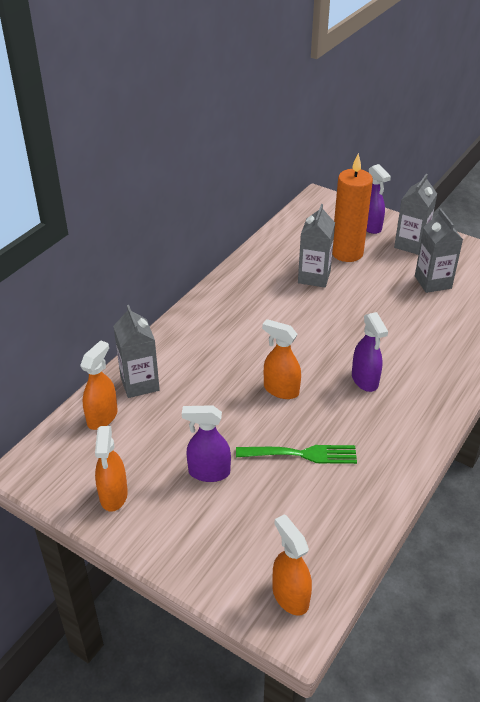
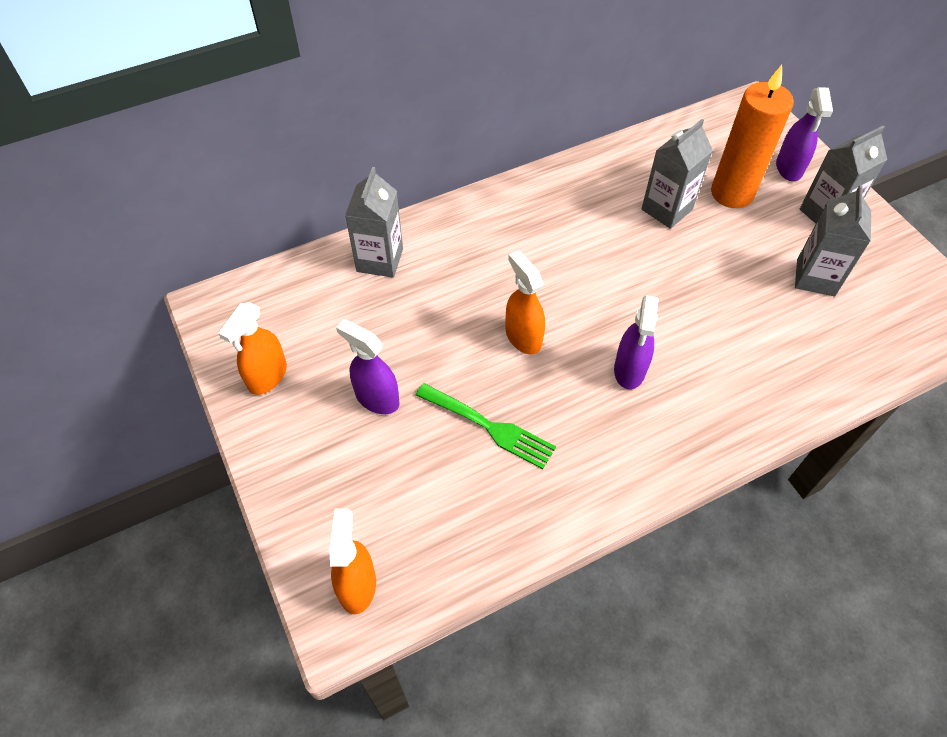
camera: 30 degrees right, 15 degrees up
orange spray bottle [80,340,118,430] -> none

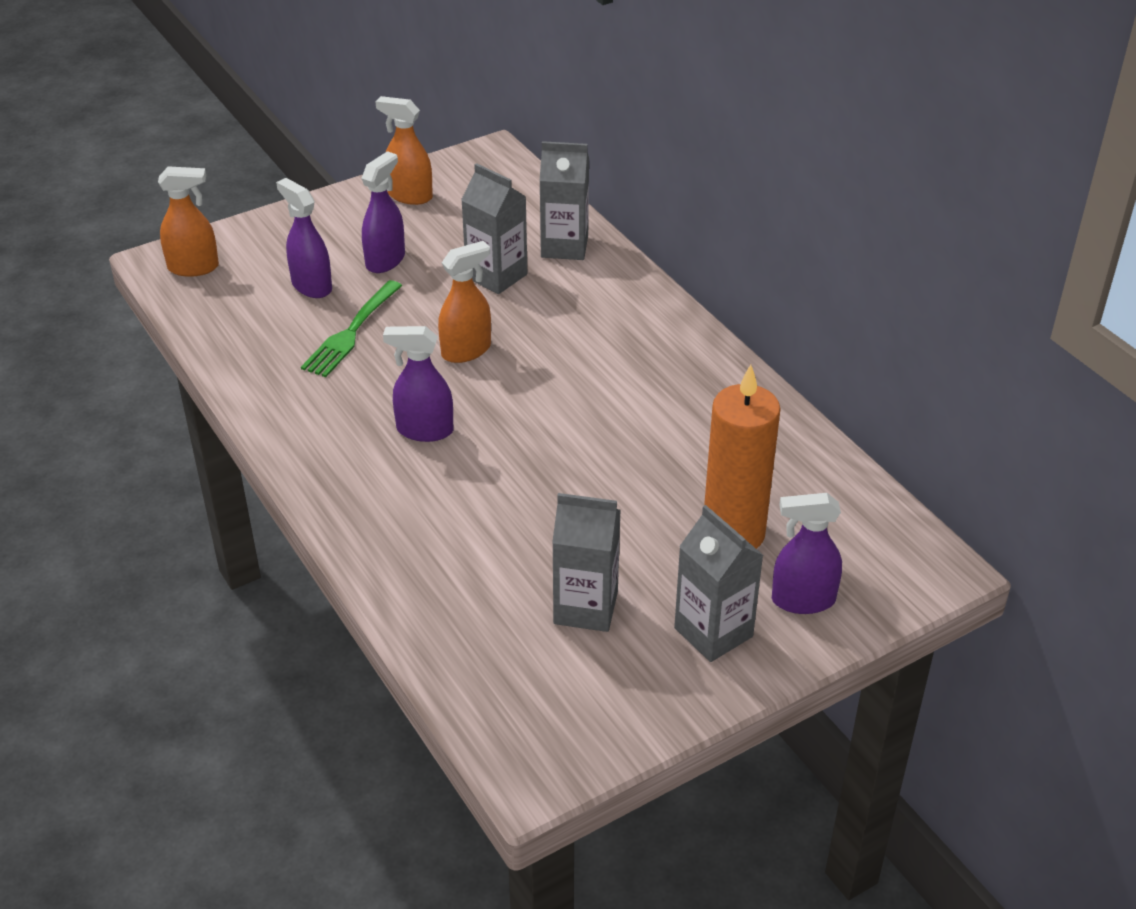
camera: 85 degrees right, 15 degrees down
grey carton [641,119,713,229] -> grey carton moved to [461,163,527,294]
none -> purple spray bottle [276,178,332,298]

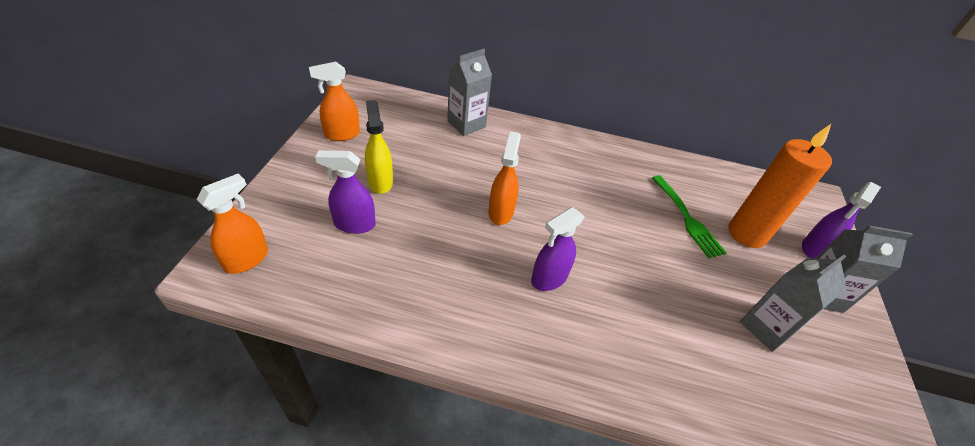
camera: 50 degrees left, 5 degrees up
green fork [301,280,402,377] -> green fork moved to [652,175,726,258]
purple spray bottle [361,151,405,273] -> yellow spray bottle [365,100,393,194]
grey carton [461,163,527,294] -> none

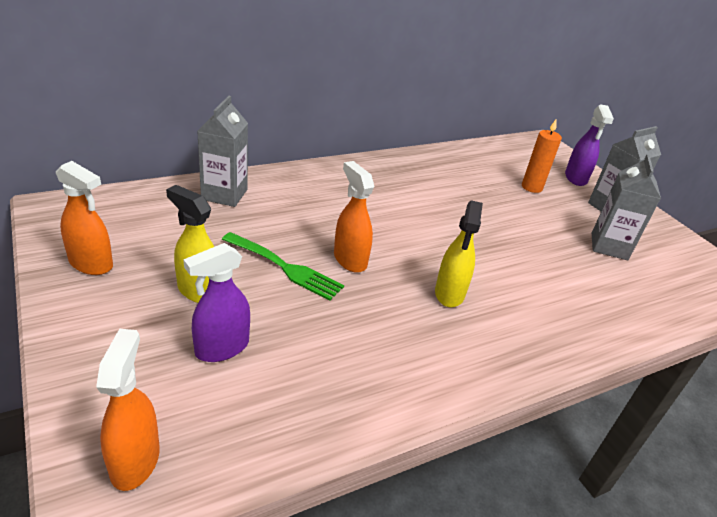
camera: 40 degrees left, 10 degrees down
orange spray bottle [309,62,360,141] -> orange spray bottle turned 90 degrees counterclockwise [56,161,113,275]
purple spray bottle [531,207,584,291] -> yellow spray bottle [435,200,483,307]
green fork [652,175,726,258] -> green fork moved to [222,232,344,301]
orange candle [728,124,832,248] -> orange candle [522,118,562,193], size x0.59

